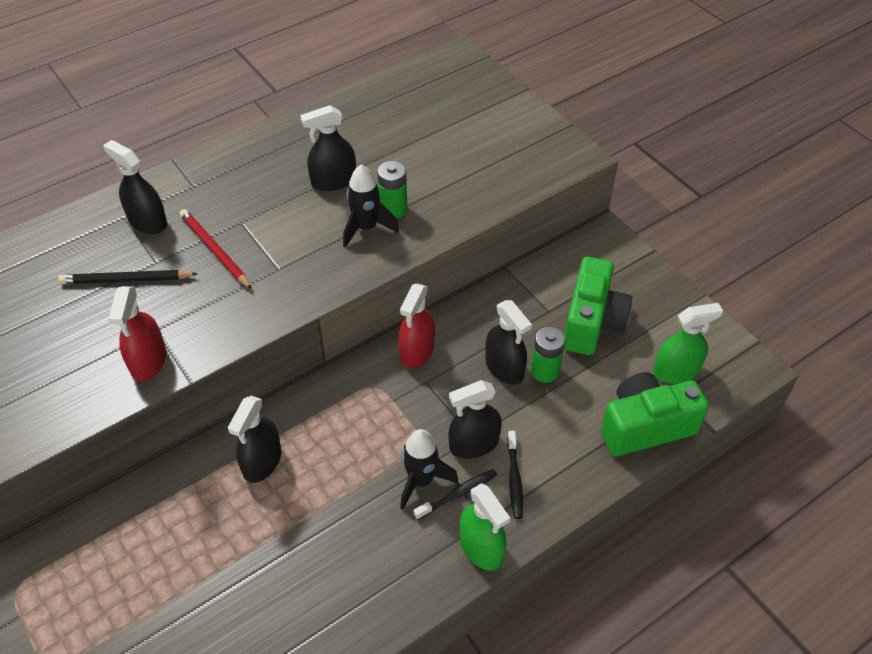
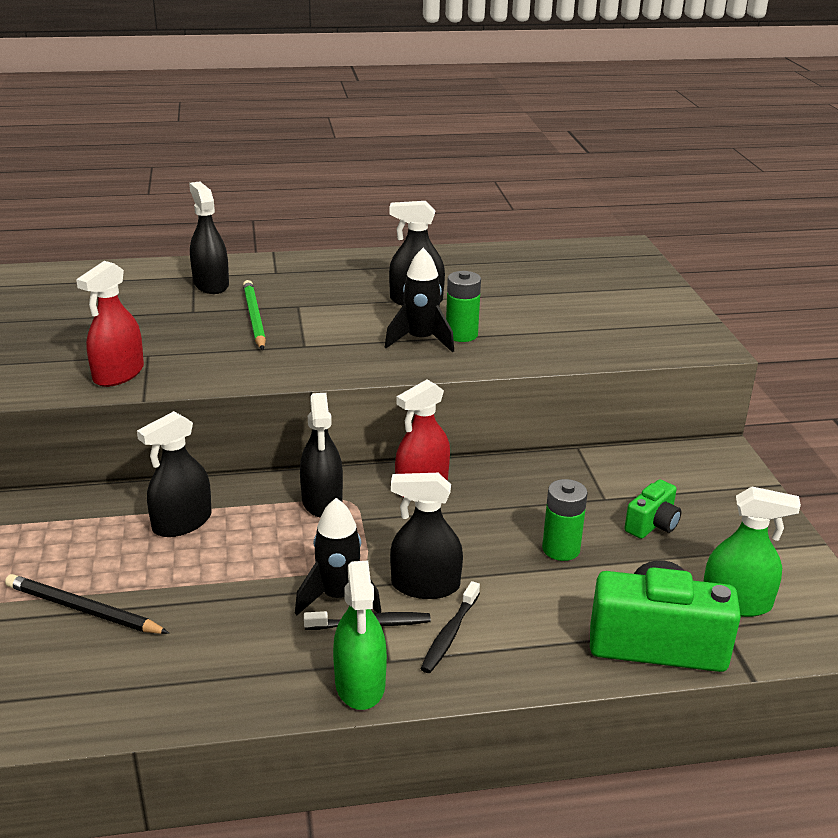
camera: 25 degrees right, 20 degrees down
black pencil [58,270,197,284] -> black pencil moved to [5,574,169,634]
red pencil [180,209,252,289] -> green pencil [243,280,266,350]
black spray bottle [485,300,532,385] -> black spray bottle moved to [300,393,343,518]
green camera [564,257,632,355] -> green camera [624,479,681,539], size x0.52

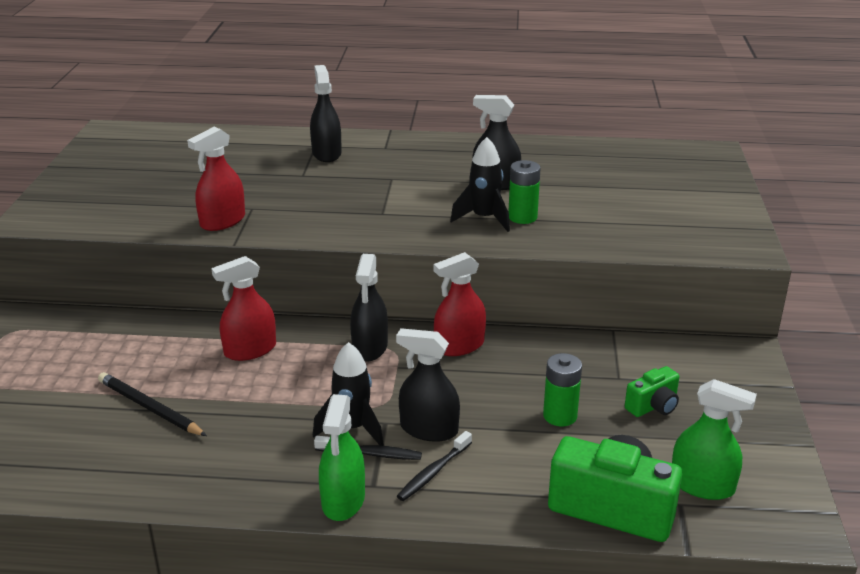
camera: 15 degrees right, 0 degrees up
black spray bottle [137,411,212,537] -> red spray bottle [211,256,276,361]
green pencil [243,280,266,350] -> none

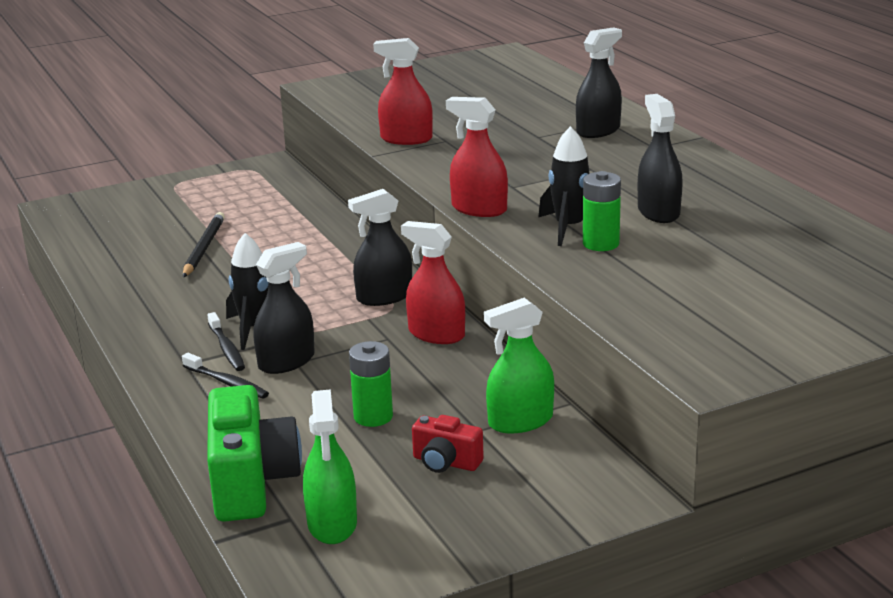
camera: 60 degrees right, 5 degrees down
red spray bottle [211,256,276,361] -> red spray bottle moved to [446,97,508,217]
green spray bottle [319,394,365,521] -> green spray bottle moved to [484,297,554,434]
black spray bottle [396,328,460,442] -> black spray bottle turned 60 degrees clockwise [253,242,315,374]
black toothbrush [397,431,472,501] -> black toothbrush turned 150 degrees counterclockwise [182,353,269,399]
green camera [625,366,679,417] -> red camera [412,415,484,473]

